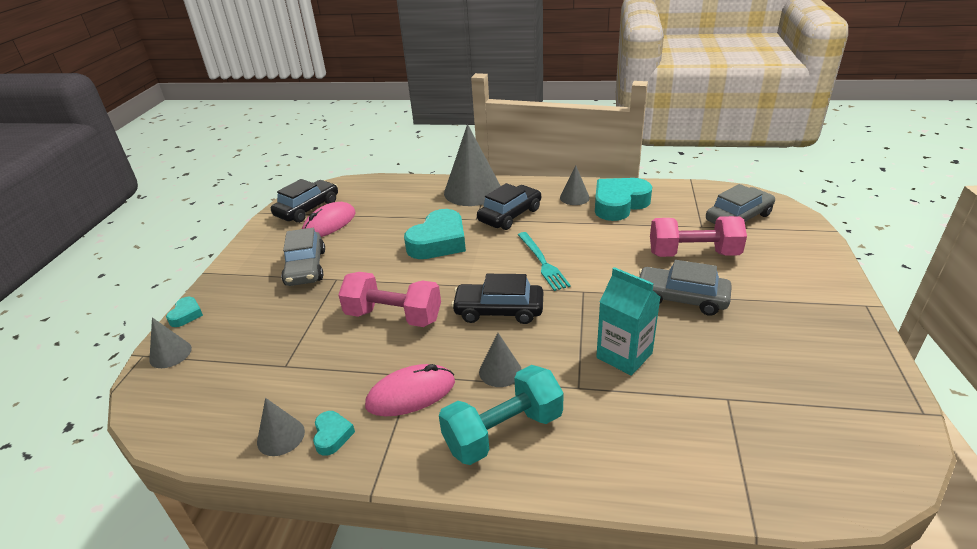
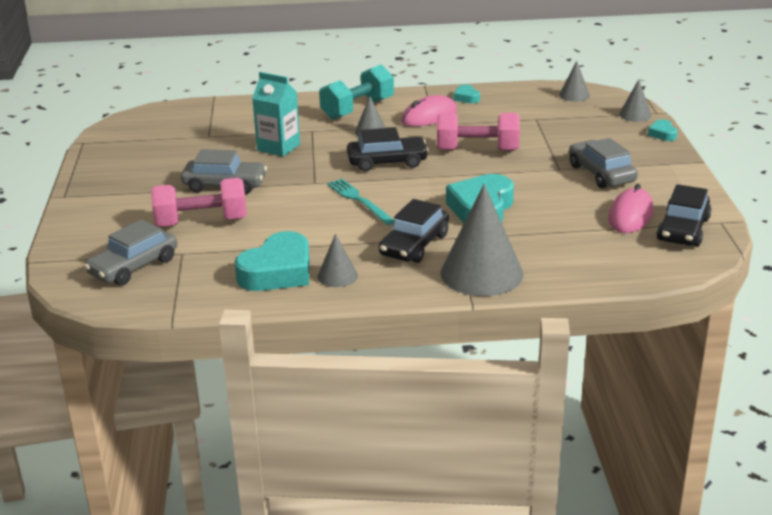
camera: 165 degrees right, 5 degrees down
grey cone [257,398,305,456] -> grey cone moved to [559,61,590,102]

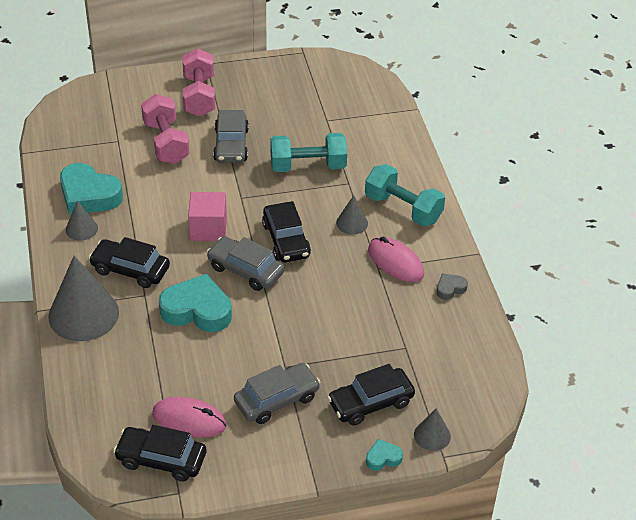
camera: 80 degrees right, 15 degrees up
grey car [84,219,177,286] -> grey car moved to [207,236,284,291]
turquoise carton [252,72,300,157] -> turquoise dumbbell [270,133,347,172]
turquoise fork [327,179,394,225] -> pink cube [188,192,227,241]
pink dumbbell [437,112,520,151] -> pink dumbbell moved to [182,48,215,116]
turquoise heart [454,84,480,103] -> grey heart [437,273,468,300]
grey cone [559,61,590,102] -> none
none -> black car [327,364,415,426]

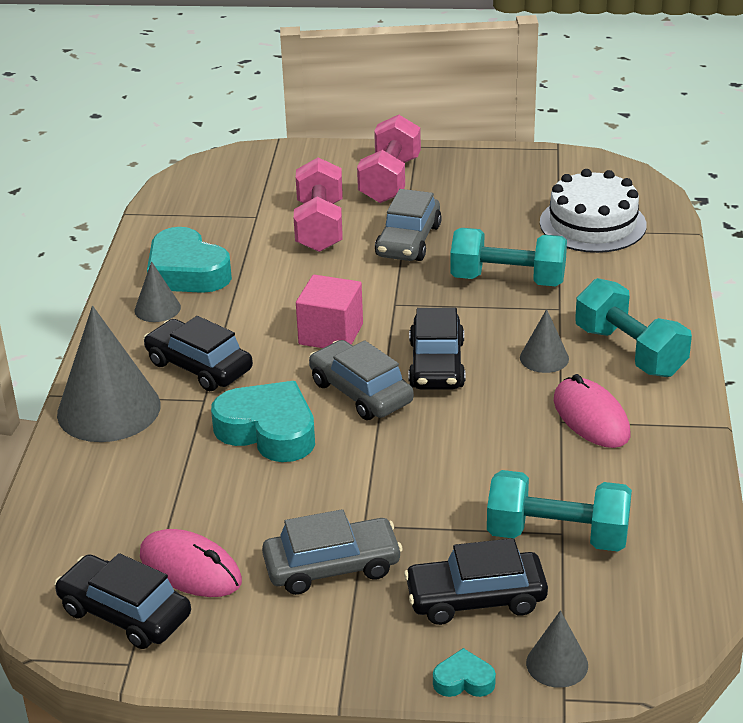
camera: 20 degrees right, 10 degrees down
grey heart [437,273,468,300] -> none
none -> turquoise dumbbell [487,470,632,552]
none -> white cake [540,169,647,253]

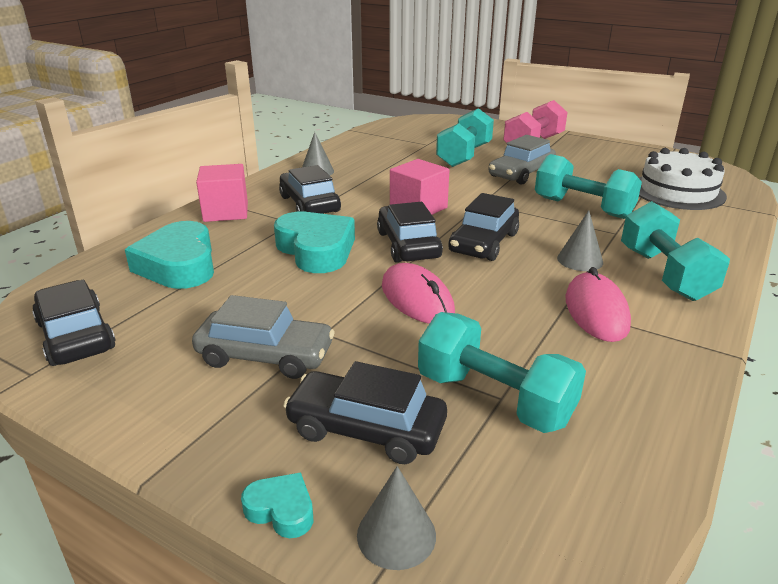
camera: 25 degrees right, 5 degrees down
grey cone [57,306,161,442] -> pink cube [196,164,248,222]
pink mouse [140,529,242,597] -> pink mouse moved to [382,263,455,324]
turquoise heart [147,227,232,293] -> turquoise heart moved to [125,221,214,289]
pink dumbbell [294,157,342,252] -> turquoise dumbbell [436,108,494,167]
grey car [309,340,414,420] -> black car [377,202,443,263]

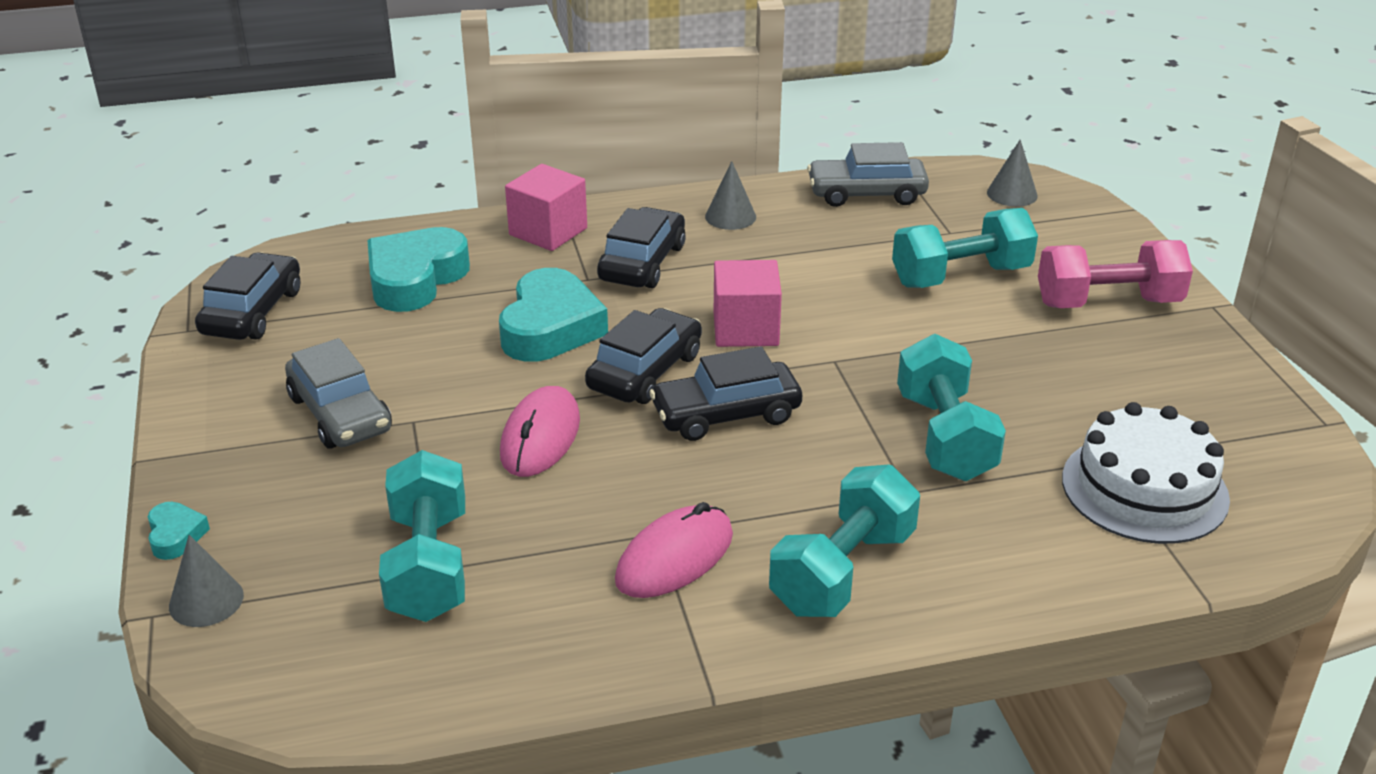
camera: 45 degrees right, 5 degrees up
black car [283,361,447,464] -> none
grey car [488,135,556,185] -> grey car moved to [807,142,929,207]
grey cone [557,210,603,271] -> grey cone moved to [987,140,1038,207]

